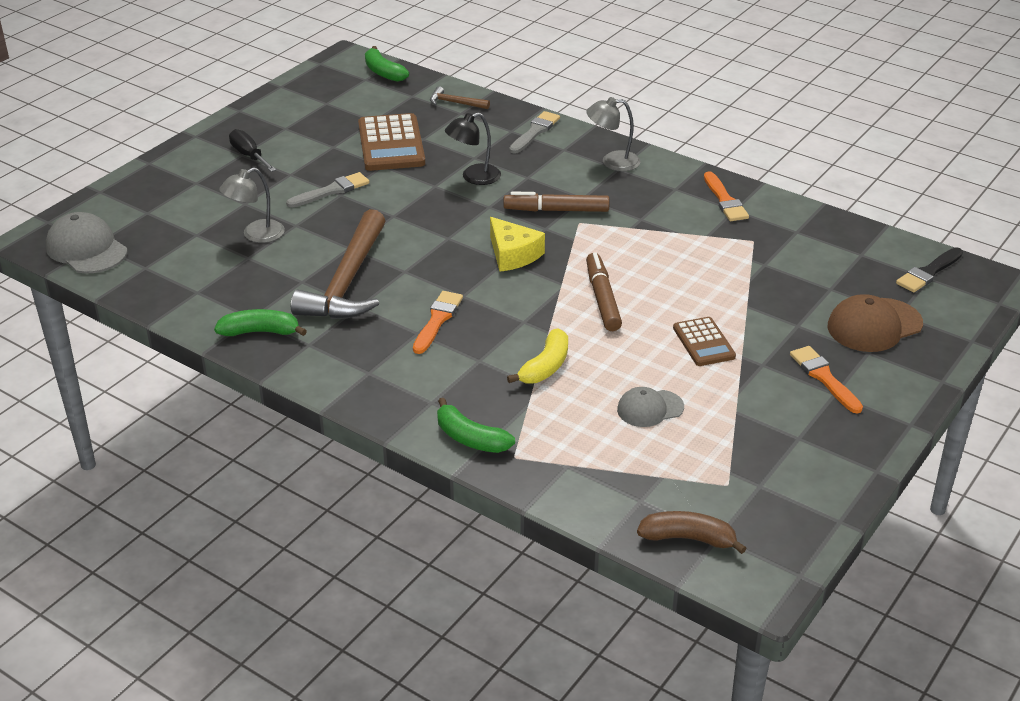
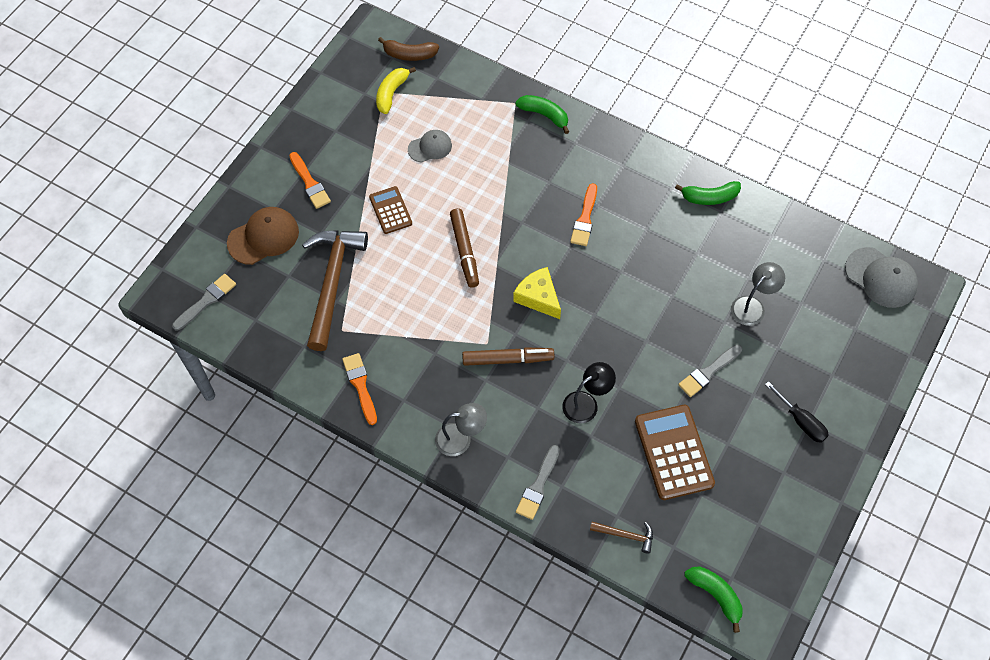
camera: 175 degrees right, 25 degrees up
brown hammer [291,209,385,319] -> brown hammer moved to [302,230,368,351]
yellow banana [507,328,568,384] -> yellow banana moved to [376,67,416,114]
black brush [896,247,963,292] -> grey brush [172,274,236,330]

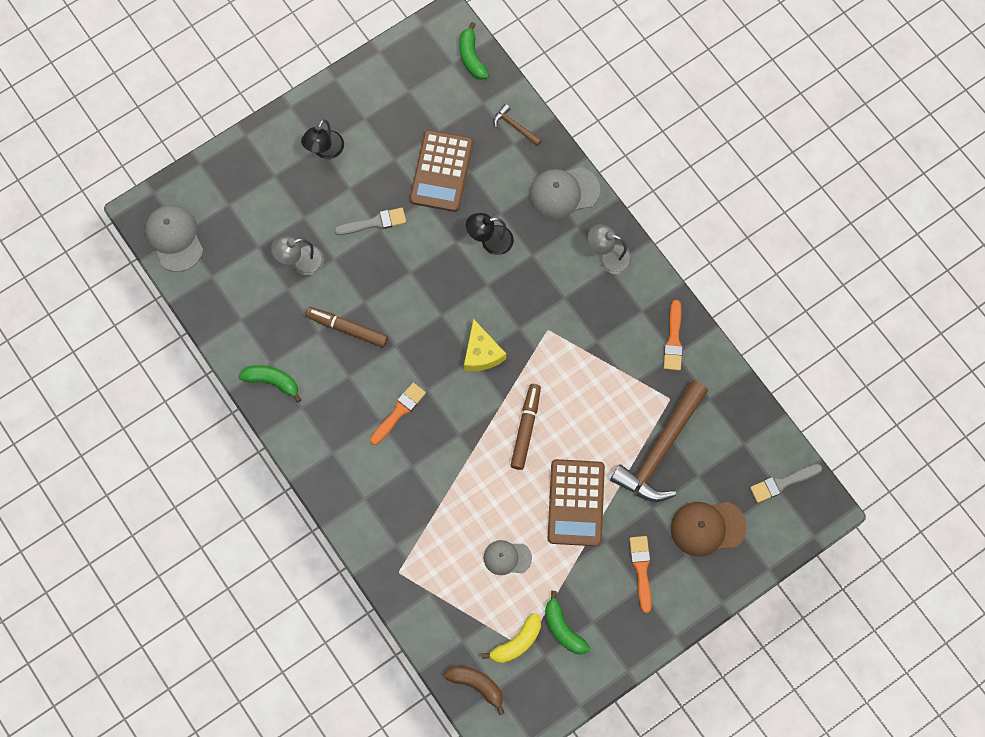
camera: 155 degrees left, 10 degrees up
brown calculator [369,186,412,234] -> brown calculator [548,459,605,546], size x1.70
brown marker [462,347,554,366] -> brown marker moved to [305,307,388,348]
green banana [515,95,569,134] -> green banana moved to [545,591,590,655]
grey brush [516,445,560,520] -> grey cap [529,167,600,219]
black screwdriver [765,381,829,443] -> black lamp [301,119,344,159]

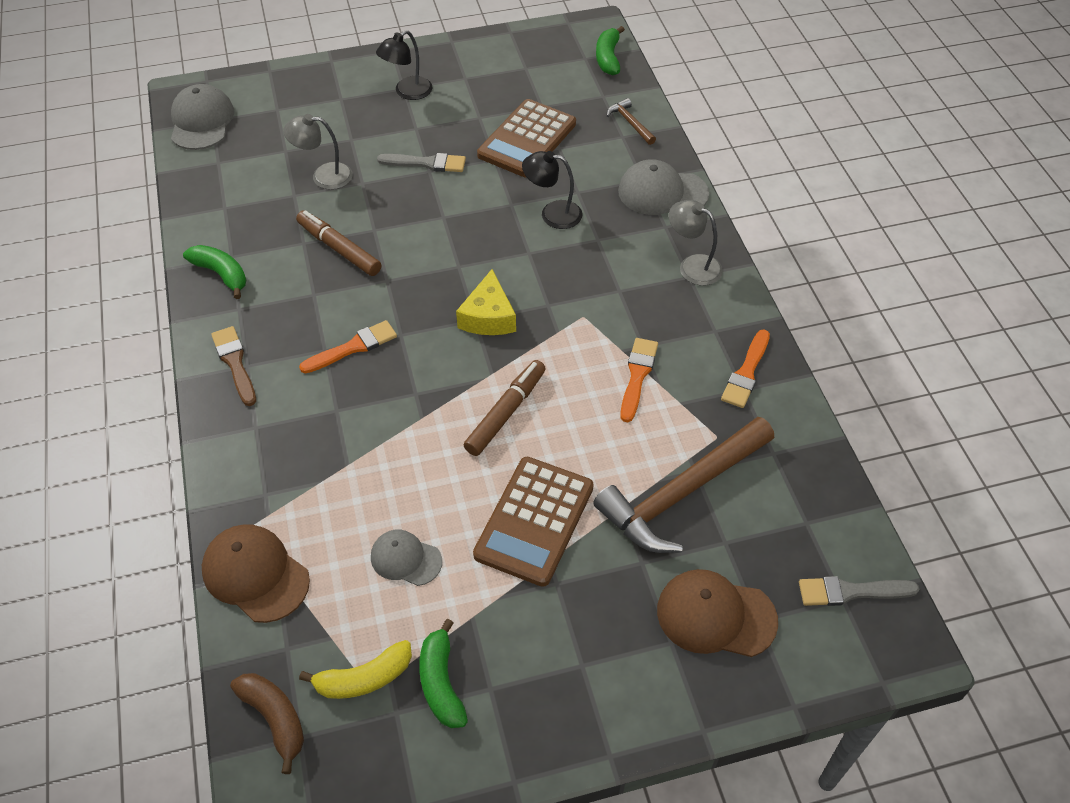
camera: 20 degrees right, 20 degrees down
orange brush [630,536,651,613] -> orange brush moved to [620,338,658,422]
none -> brown cap [202,524,310,623]
none -> brown brush [211,326,256,406]

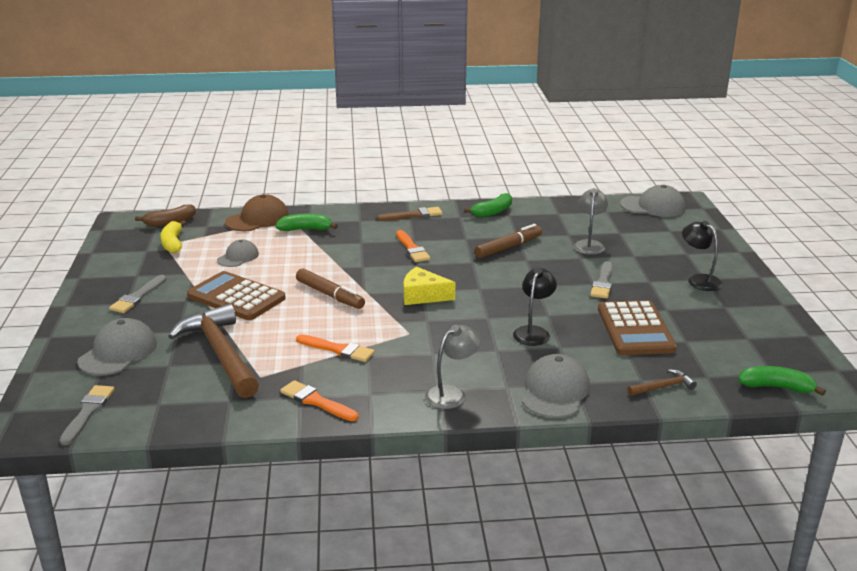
camera: 100 degrees right, 25 degrees down
green banana [419,619,468,728] -> green banana moved to [275,214,338,231]
brown calculator [477,99,576,178] -> brown calculator turned 135 degrees counterclockwise [598,300,677,355]
brown cap [657,569,778,657] -> grey cap [77,318,157,375]
none -> grey brush [109,275,167,313]

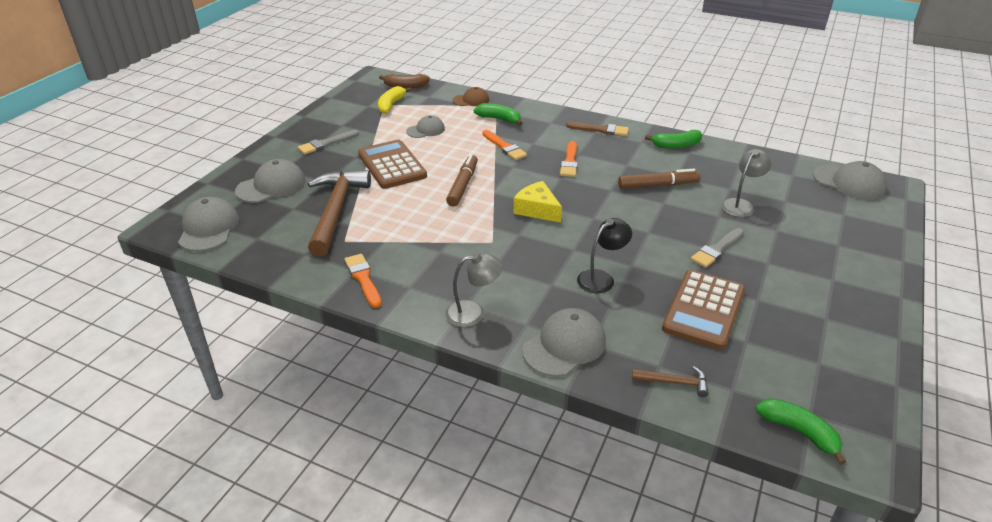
camera: 30 degrees right, 10 degrees up
grey brush [60,385,115,445] -> grey cap [178,197,239,251]
brown cap [225,194,289,231] -> brown cap [453,87,489,106], size x0.64
brown marker [296,268,365,309] -> brown marker turned 150 degrees counterclockwise [446,154,478,207]
orange brush [296,334,375,362] -> orange brush moved to [482,130,527,160]
black lamp [682,221,723,291] -> none

